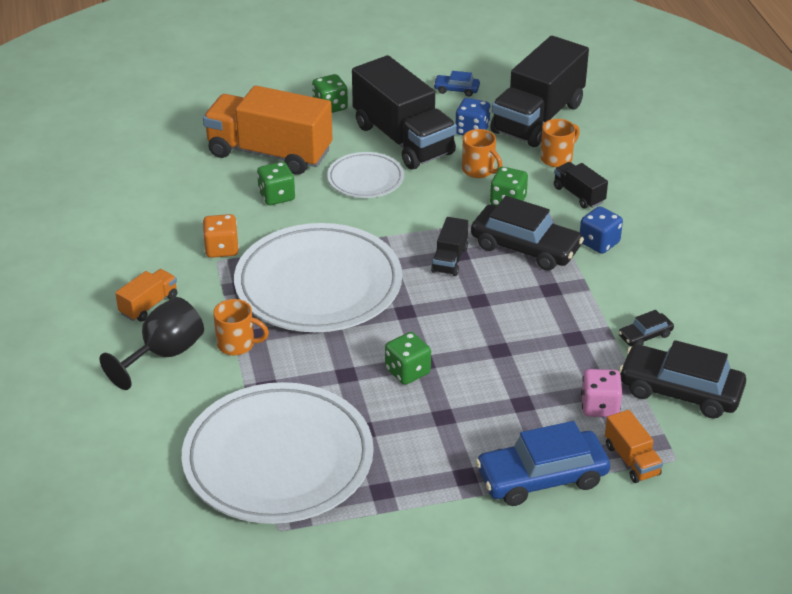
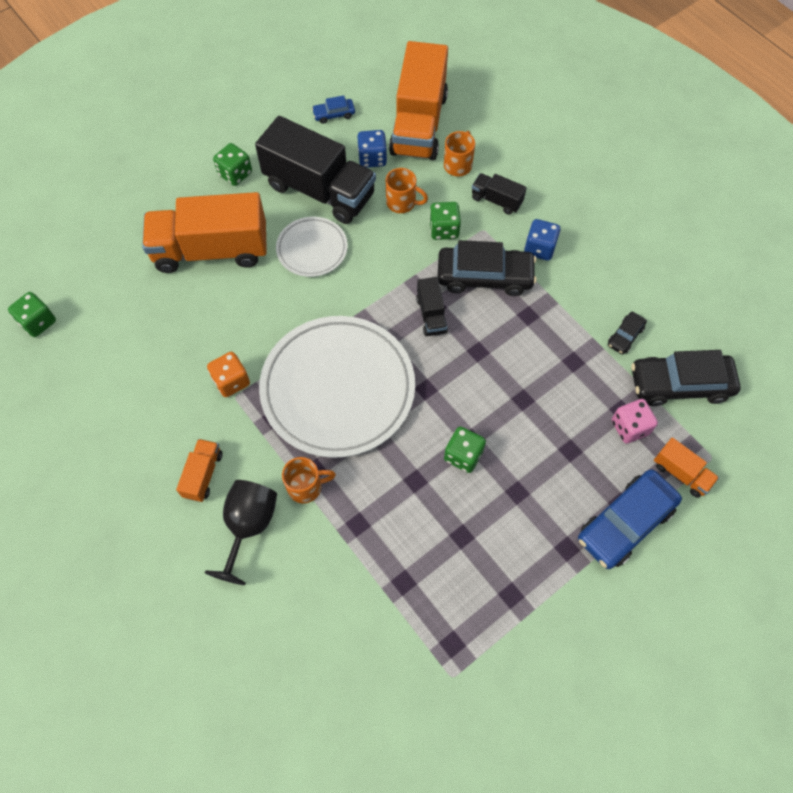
camera: 25 degrees left, 25 degrees up
white plate [182,382,374,524] -> none
green dice [257,162,295,205] -> green dice moved to [8,292,56,337]
black truck [490,36,589,147] -> orange truck [389,41,448,160]

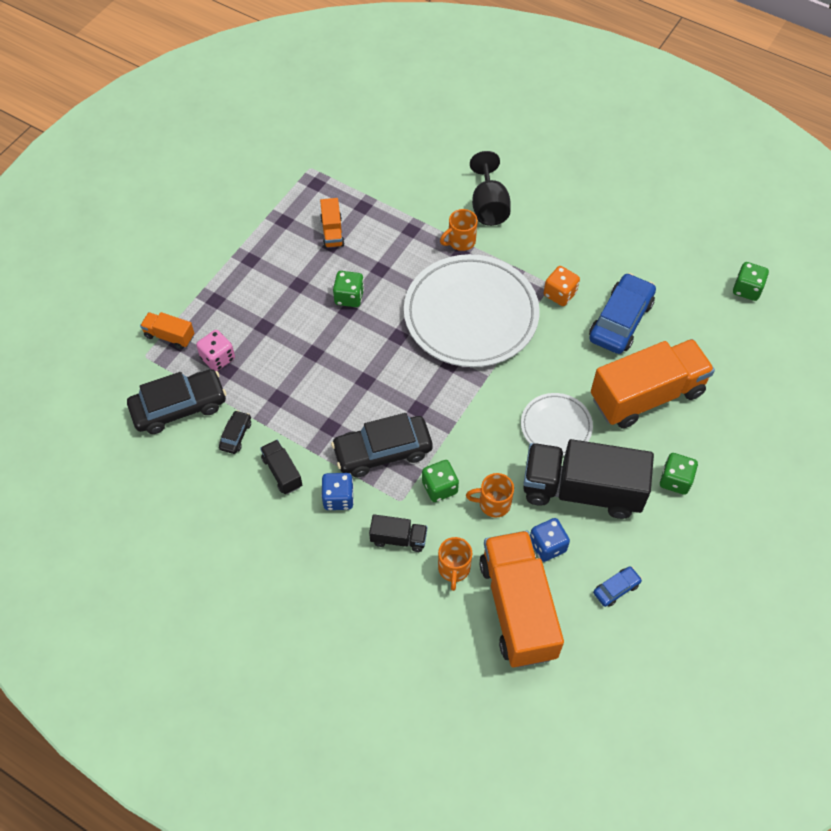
camera: 160 degrees right, 5 degrees down
orange truck [176,439,222,502] -> orange truck moved to [320,198,345,248]
black truck [416,277,448,336] -> black truck moved to [260,440,302,494]
blue car [578,469,682,569] -> blue car moved to [589,273,656,354]

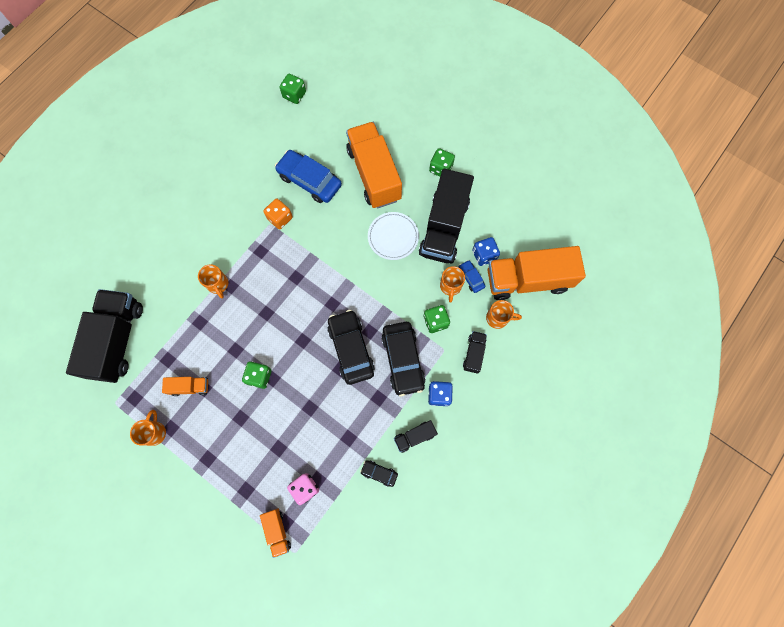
camera: 85 degrees left, 15 degrees up
black car [127,369,227,434] -> black car moved to [327,310,375,385]
orange truck [140,312,194,349] -> orange truck turned 45 degrees counterclockwise [260,508,291,558]
white plate [404,254,540,367] -> none
black goblet [470,151,511,226] -> none
blue car [593,566,642,607] -> blue car moved to [459,260,485,293]
none -> black truck [66,289,143,383]
none -> orange mug [130,410,166,446]

